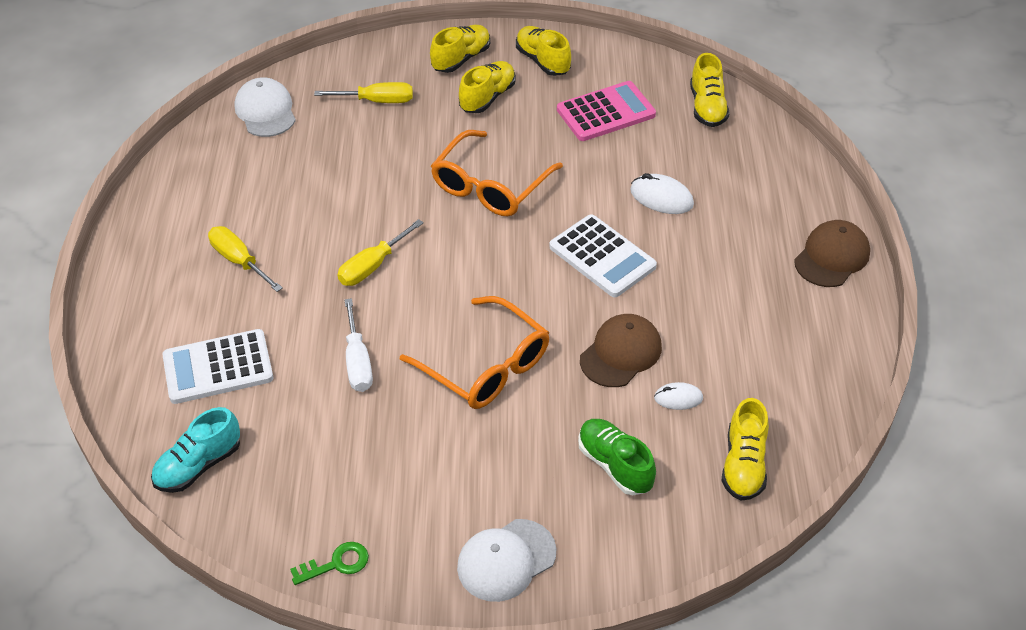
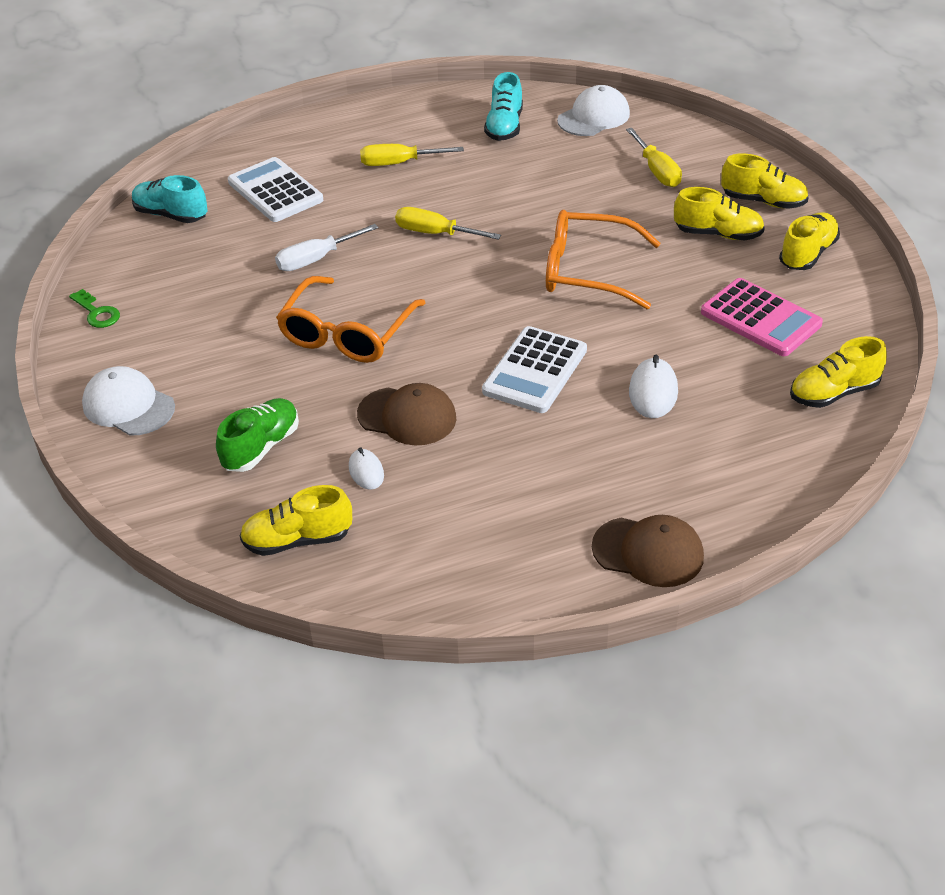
camera: 70 degrees right, 5 degrees down
yellow screwdriver [208,226,283,292] -> yellow screwdriver turned 120 degrees counterclockwise [360,144,464,166]
none -> turquoise shoe [484,72,523,141]

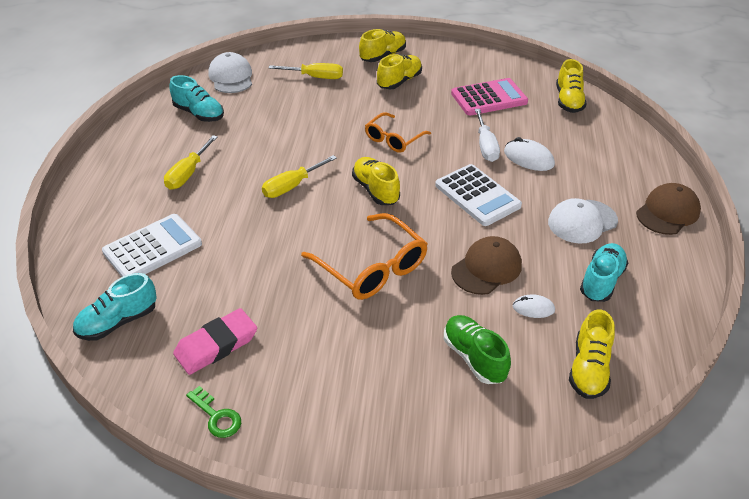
camera: 65 degrees left, 0 degrees up
green key [69,289,120,328] -> green key turned 60 degrees clockwise [186,386,241,438]
white cap [82,366,175,435] -> white cap moved to [548,198,618,244]
white calculator [228,157,323,222] -> white calculator turned 150 degrees clockwise [102,214,202,277]
white screwdriver [275,224,379,271] -> white screwdriver moved to [475,109,500,162]
orange glasses [546,210,661,309] -> orange glasses [365,112,431,153], size x0.64
yellow shoe [779,212,840,270] -> yellow shoe moved to [352,157,400,205]
none -> pink eraser [173,308,257,375]
none -> turquoise shoe [580,243,628,302]

